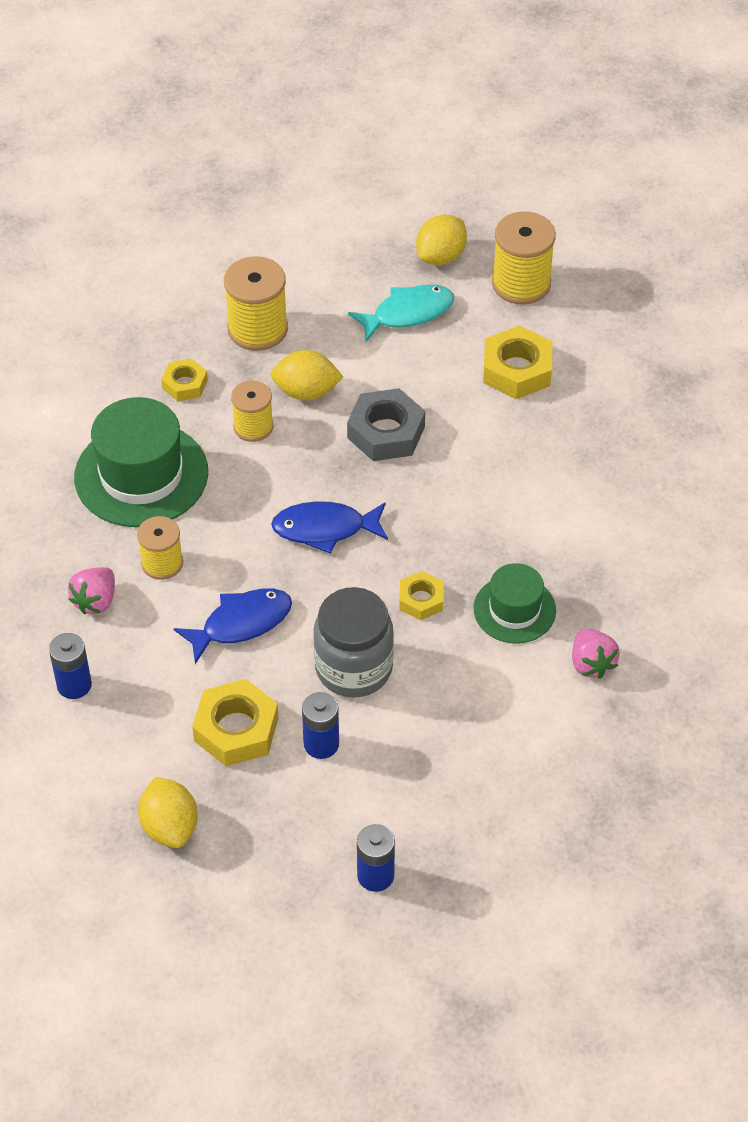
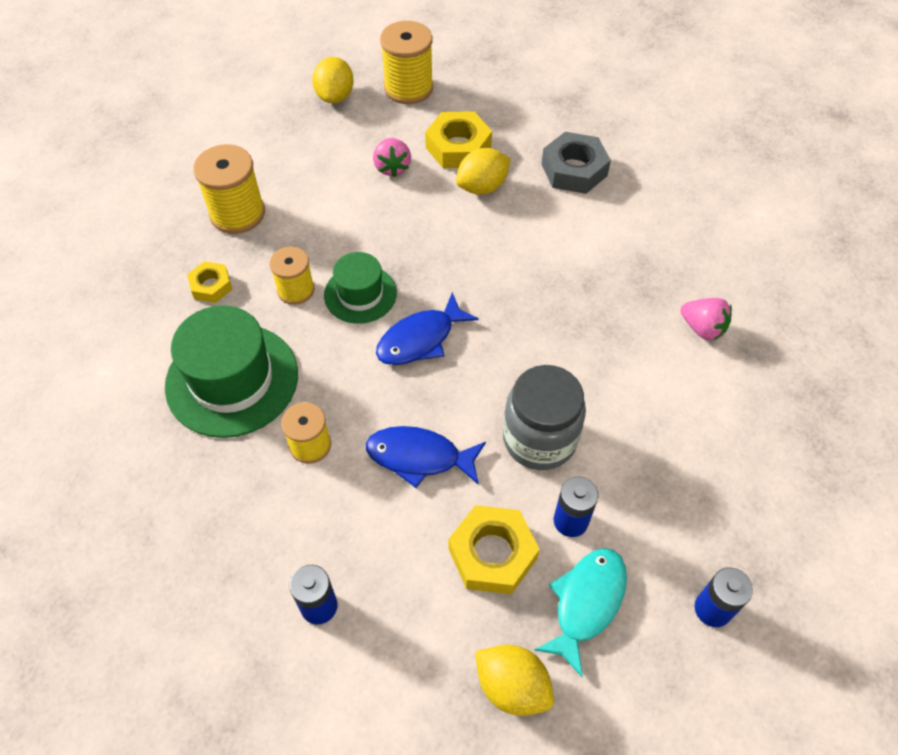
camera: 35 degrees left, 5 degrees up
pink strawberry [68,567,115,614] -> pink strawberry moved to [373,138,411,177]
blue fish [173,588,292,664] -> blue fish turned 105 degrees counterclockwise [366,426,486,488]
yellow lemon [271,350,343,401] -> yellow lemon moved to [456,148,511,194]
grey nut [347,388,425,461] -> grey nut moved to [541,132,611,194]
turquoise fish [348,285,454,342] -> turquoise fish moved to [534,548,627,677]
yellow nut [399,571,444,620] -> none
green hat [474,563,556,643] -> green hat moved to [324,252,397,324]

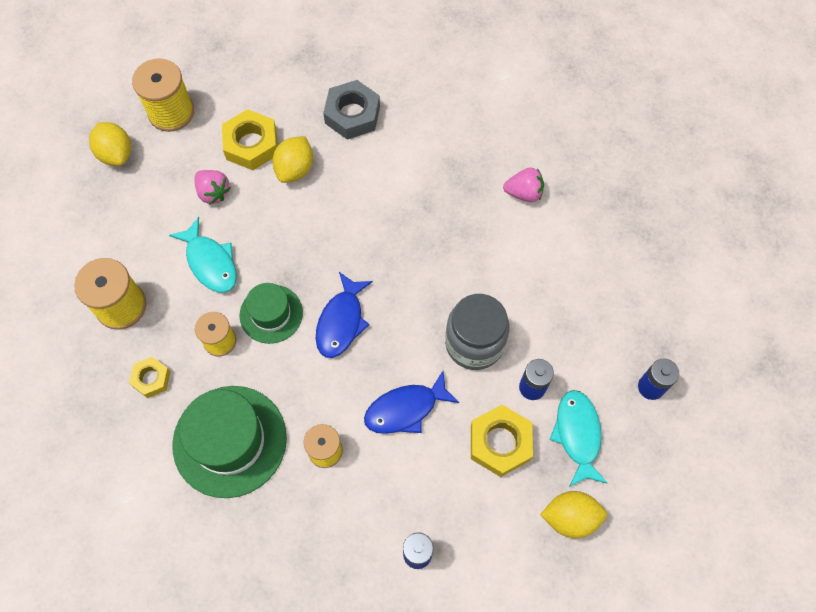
camera: 35 degrees left, 10 degrees up
none -> turquoise fish [169,217,237,293]

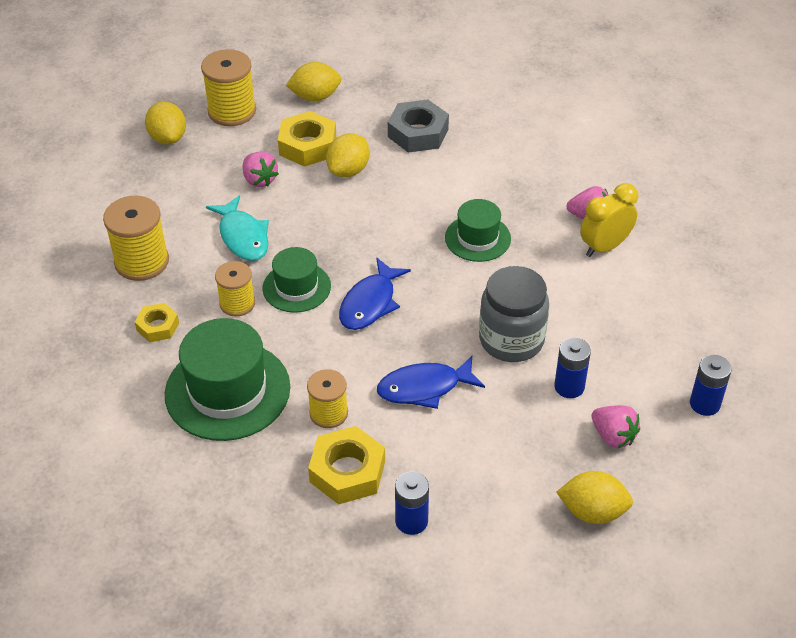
camera: 10 degrees right, 20 degrees down
yellow nut [471,405,533,477] -> yellow nut moved to [308,426,385,504]
turquoise fish [549,390,608,487] -> pink strawberry [591,405,640,448]
none -> yellow lemon [286,62,342,101]
none -> green hat [445,199,511,262]
none -> yellow clock [580,183,638,257]

